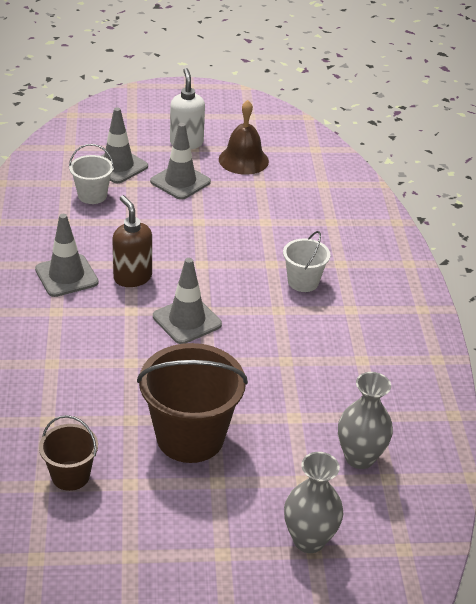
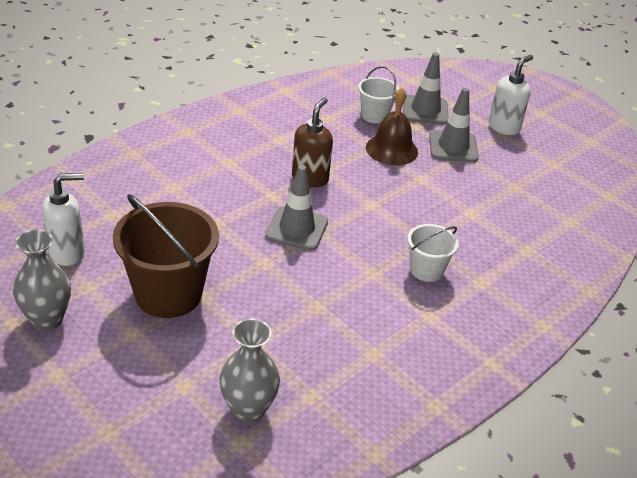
camera: 50 degrees right, 0 degrees up
grey traffic cone [35,214,99,297] -> none
brown bucket [39,415,98,491] -> white soap dispenser [42,173,85,266]
brown bell [219,100,269,175] -> brown bell moved to [366,87,418,165]
grey vase [284,452,343,553] -> grey vase moved to [13,229,71,331]

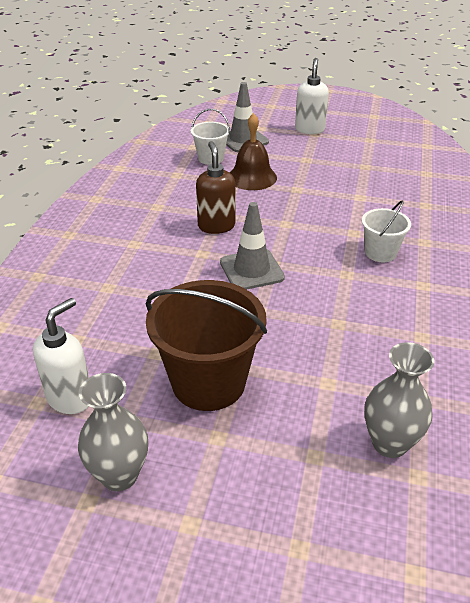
camera: 30 degrees left, 0 degrees up
grey traffic cone [429,88,478,162] -> none

